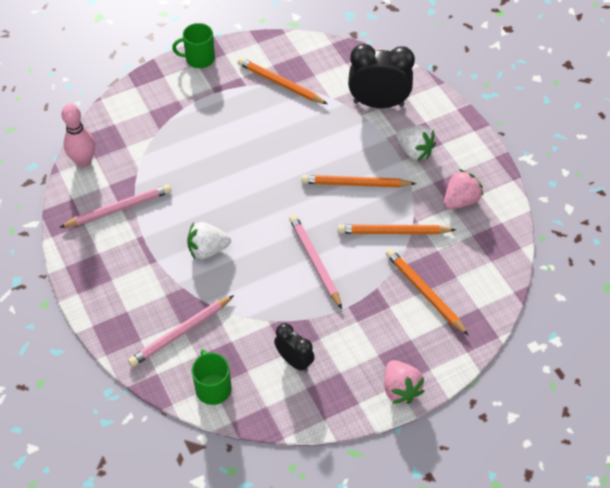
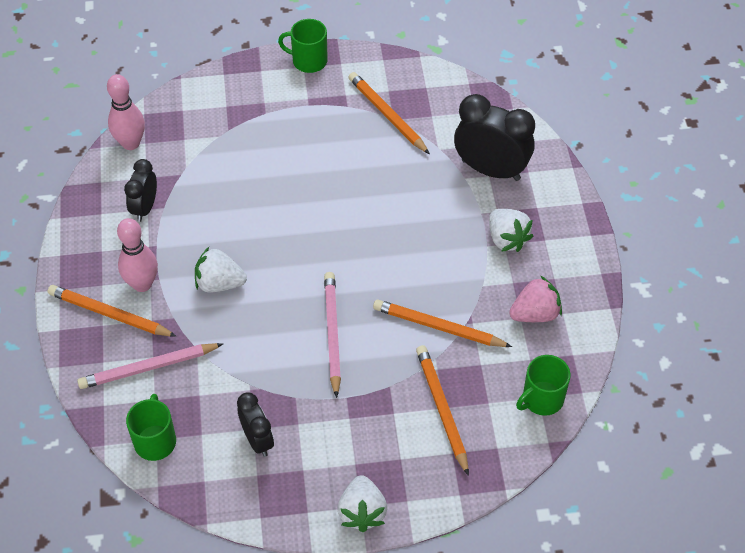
camera: 20 degrees right, 0 degrees up
pink pencil [59,185,171,228] -> black clock [124,159,157,222]
orange pencil [301,175,416,188] -> orange pencil moved to [48,285,177,337]
pink strawberry [384,360,424,404] -> white strawberry [338,475,387,532]
none -> pink bowling pin [117,218,158,292]
none -> green mug [516,355,571,416]

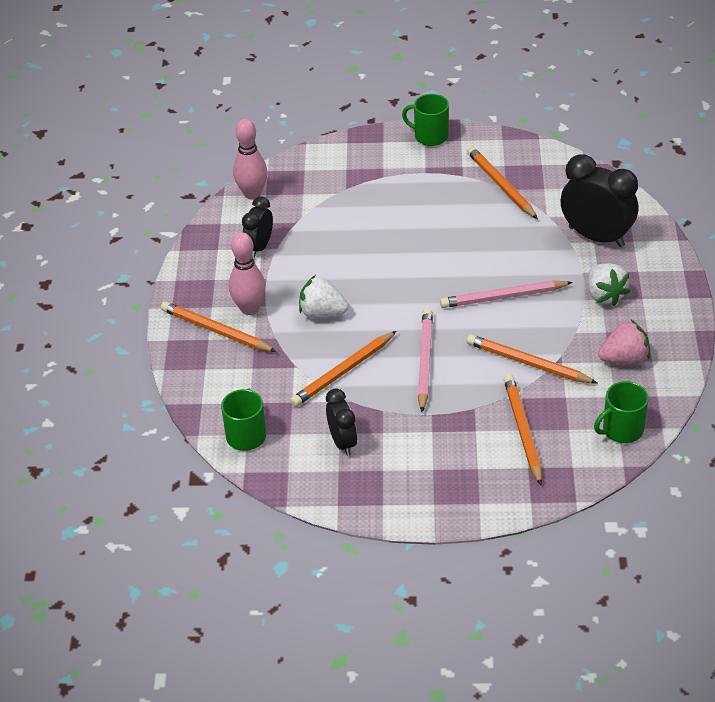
camera: 10 degrees right, 10 degrees down
pink pencil [77,343,223,389] -> pink pencil moved to [440,281,573,308]
white strawberry [338,475,387,532] -> none
none -> orange pencil [290,331,396,407]

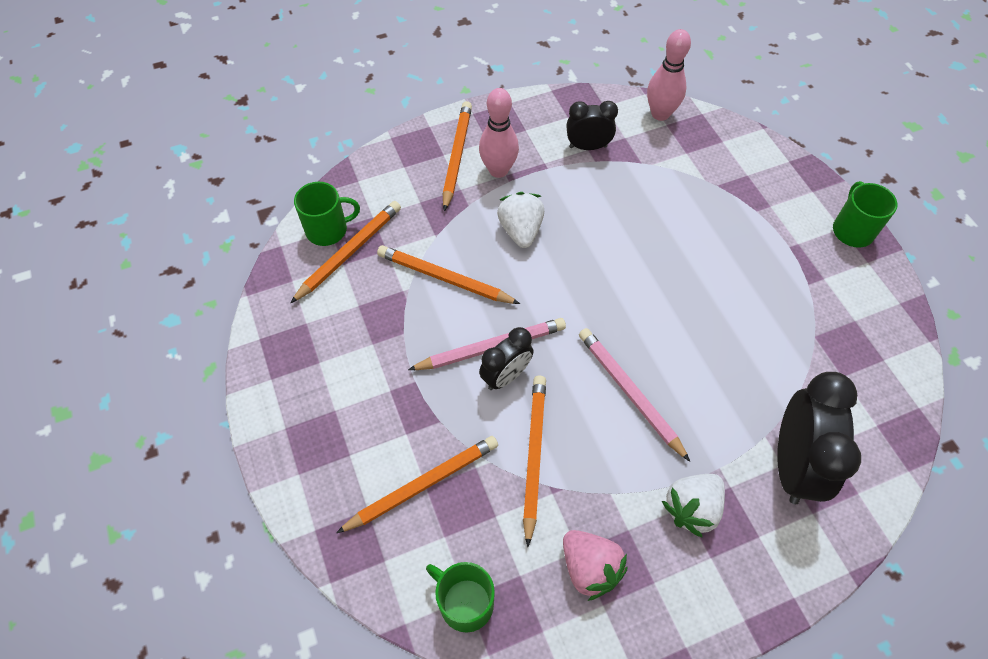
camera: 65 degrees right, 15 degrees up
black clock [326,389,357,456] -> black clock moved to [479,327,533,390]
orange pencil [467,146,538,219] -> orange pencil moved to [290,201,401,303]

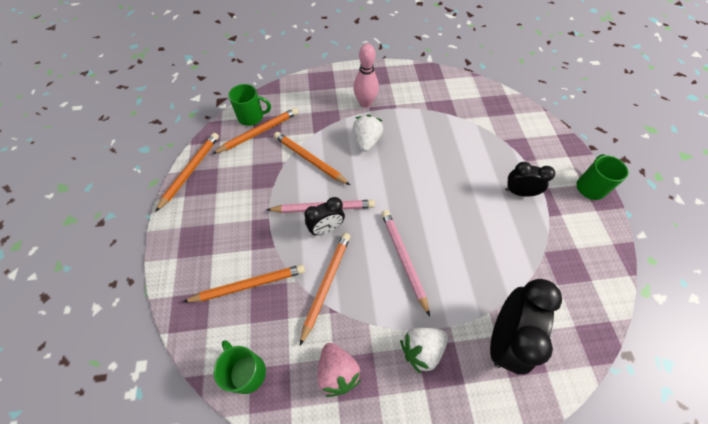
camera: 15 degrees right, 0 degrees up
orange pencil [443,101,472,212] -> orange pencil moved to [155,133,219,212]
black clock [566,101,618,150] -> black clock moved to [505,162,555,197]
pink bowling pin [647,29,691,121] -> none

